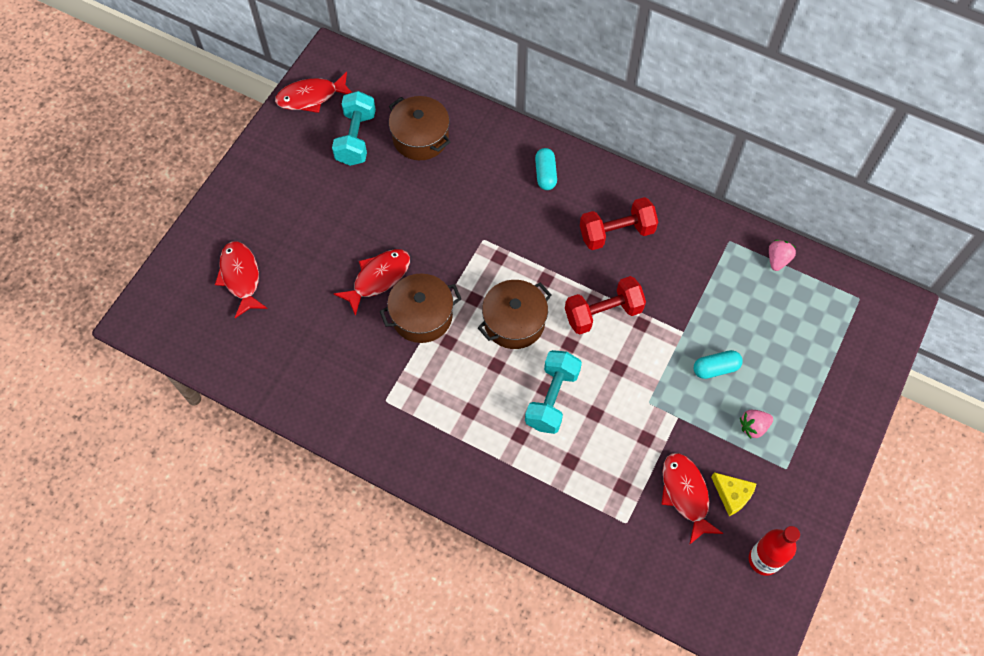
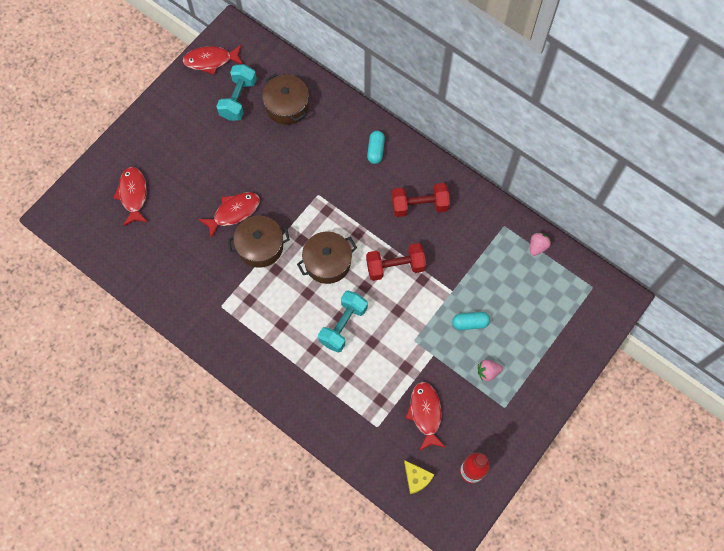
camera: 10 degrees right, 5 degrees up
yellow cheese [711,472,757,516] -> yellow cheese moved to [404,460,435,494]

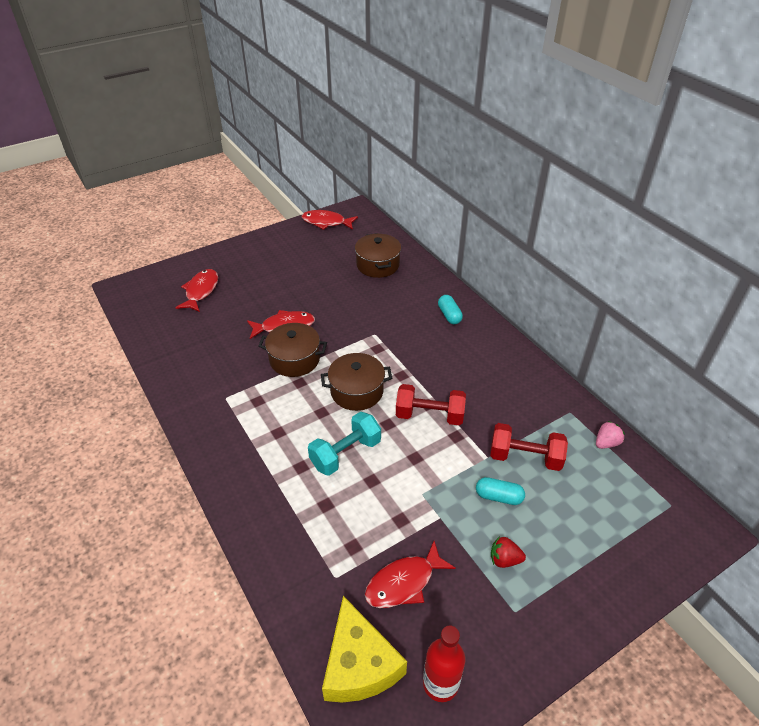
camera: 20 degrees right, 25 degrees down
turquoise dumbbell [216,64,257,121] -> none
turquoise capsule [367,131,385,164] -> turquoise capsule turned 45 degrees counterclockwise [438,295,463,324]
red dumbbell [392,183,450,217] -> red dumbbell moved to [490,423,568,471]
yellow cheese [404,460,435,494] -> yellow cheese [322,596,407,703], size x1.88
red fish [406,382,446,451] -> red fish turned 135 degrees counterclockwise [365,541,456,608]
pink strawberry [478,360,503,381] -> red strawberry [491,536,526,568]

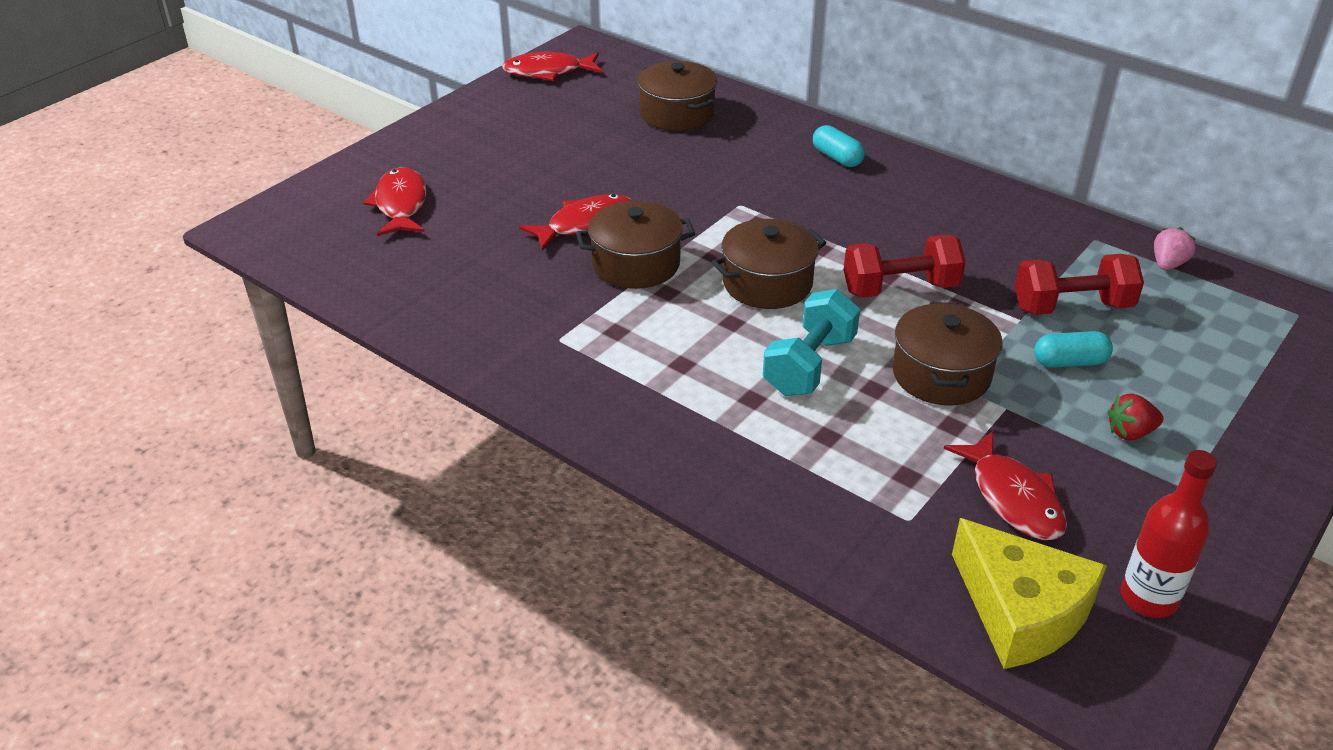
camera: 20 degrees left, 5 degrees down
red fish [365,541,456,608] -> red fish turned 60 degrees counterclockwise [944,431,1067,541]
none -> brown pot [892,302,1003,405]

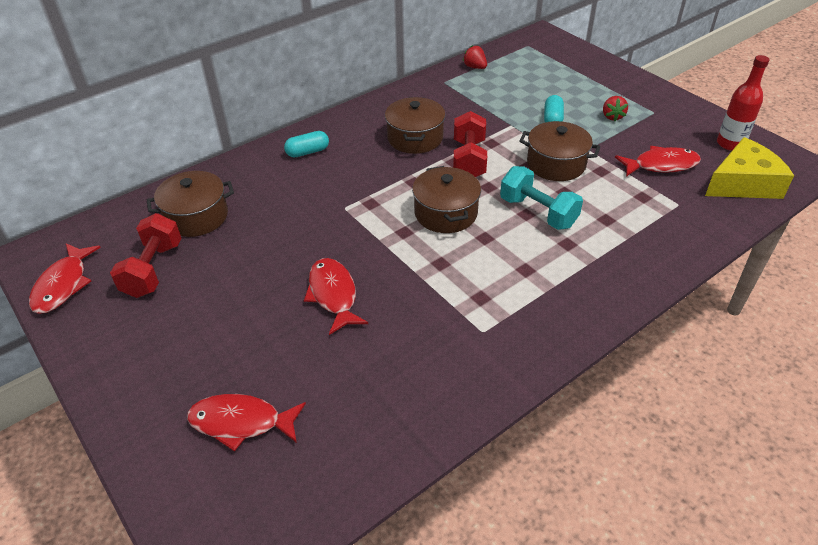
camera: 75 degrees left, 5 degrees up
brown pot [576,201,695,289] -> brown pot moved to [385,97,445,154]
red dumbbell [1015,254,1144,315] -> red dumbbell moved to [110,213,181,298]
pink strawberry [1154,227,1196,270] -> red strawberry [463,45,487,69]

